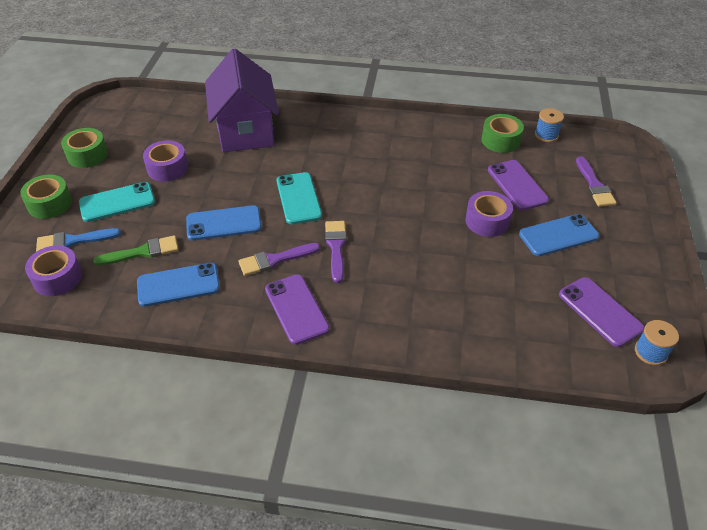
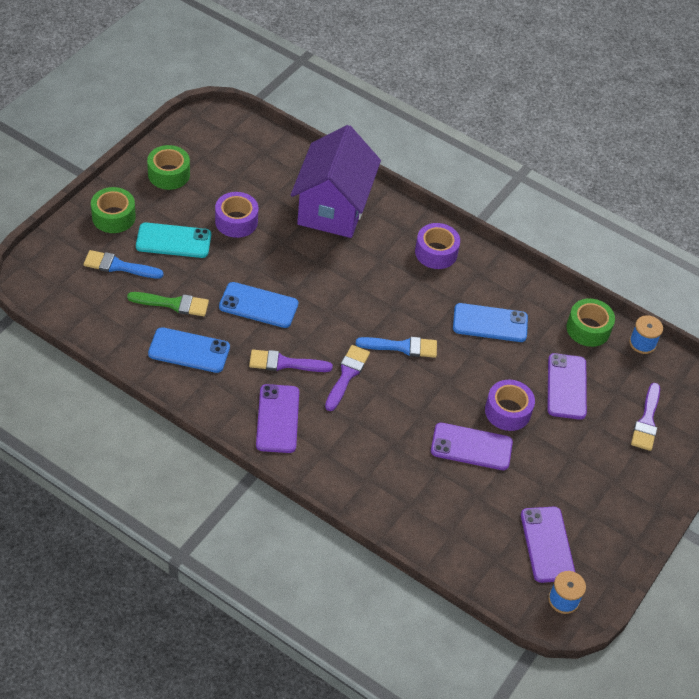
camera: 20 degrees right, 5 degrees up
purple tape [25,245,82,296] -> purple tape moved to [415,223,460,269]
turquoise phone [277,172,322,224] -> none
blue phone [519,214,599,256] -> blue phone moved to [453,303,528,342]
none -> blue brush [356,337,437,358]
none -> purple phone [431,423,513,470]

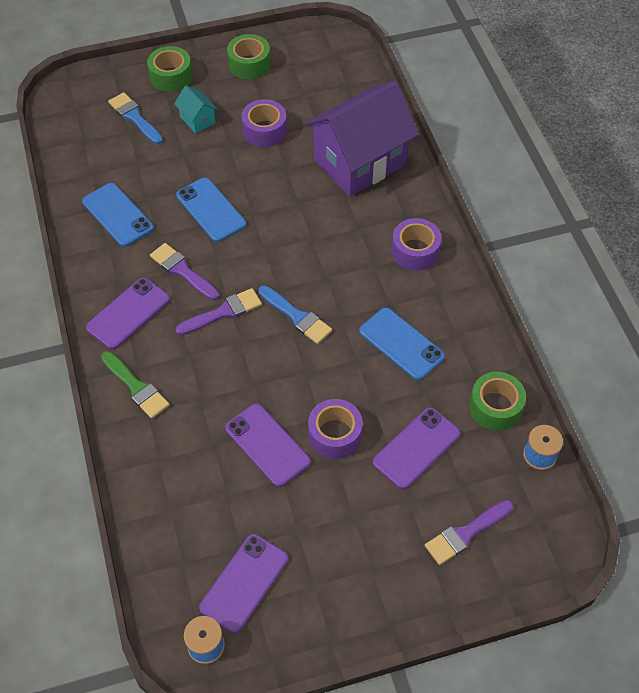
camera: 45 degrees right, 5 degrees up
green brush [127,292,209,316] -> green brush moved to [101,351,170,419]
turquoise phone [136,222,211,258] -> turquoise house [174,85,218,133]

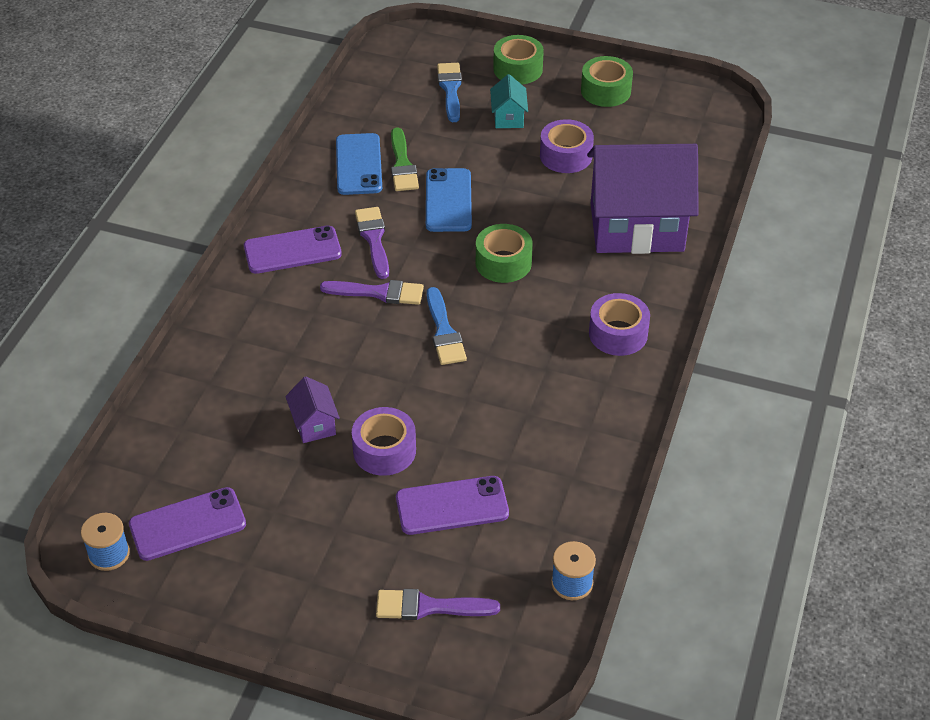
camera: 35 degrees right, 10 degrees down
green brush [101,351,170,419] -> green brush moved to [391,127,419,191]
purple phone [225,404,311,487] -> purple house [285,376,340,443]
blue phone [359,308,445,380] -> none
green tape [469,372,526,431] -> green tape moved to [476,224,533,283]

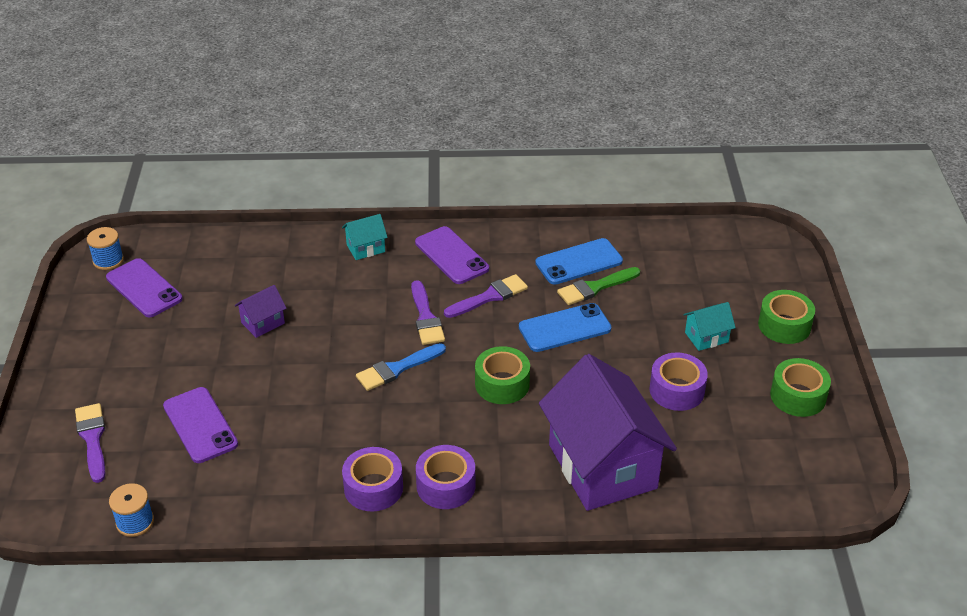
camera: 70 degrees right, 5 degrees down
purple tape [352,407,416,476] -> purple tape moved to [342,447,403,511]
blue brush [437,63,462,122] -> none
none -> turquoise house [342,214,388,260]

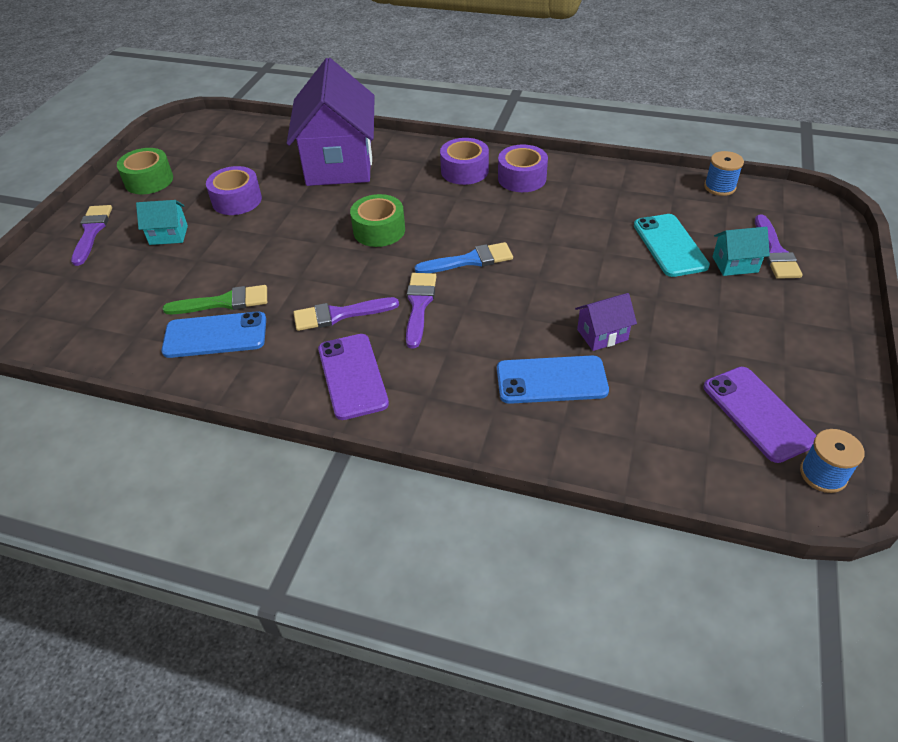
camera: 160 degrees left, 5 degrees up
purple phone [163,387,238,463] -> turquoise phone [634,214,710,277]
turquoise house [342,214,388,260] -> turquoise house moved to [712,227,770,276]
blue phone [519,303,612,352] -> blue phone moved to [497,355,609,404]
green tape [758,290,815,344] -> purple brush [71,205,112,266]

